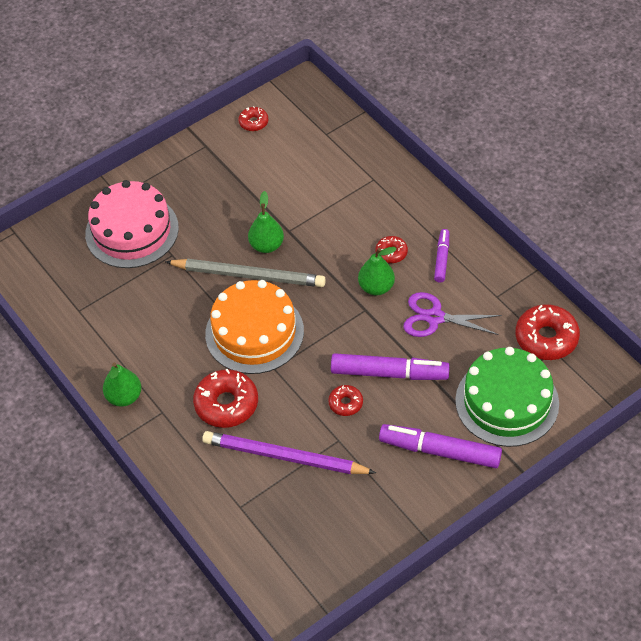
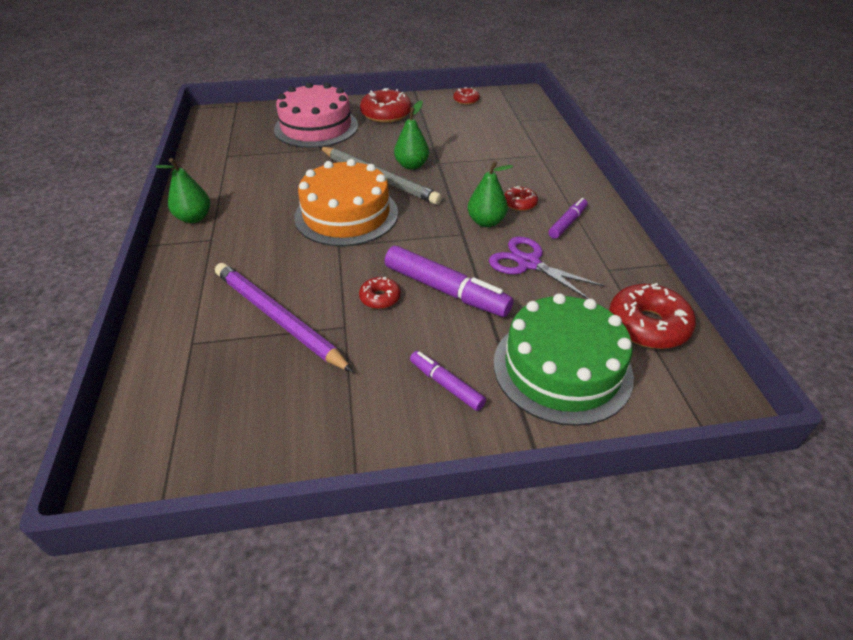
camera: 25 degrees right, 10 degrees down
red donut [193,369,258,428] -> red donut moved to [360,88,411,123]
purple marker [379,424,502,468] -> purple marker [410,351,486,411], size x0.56

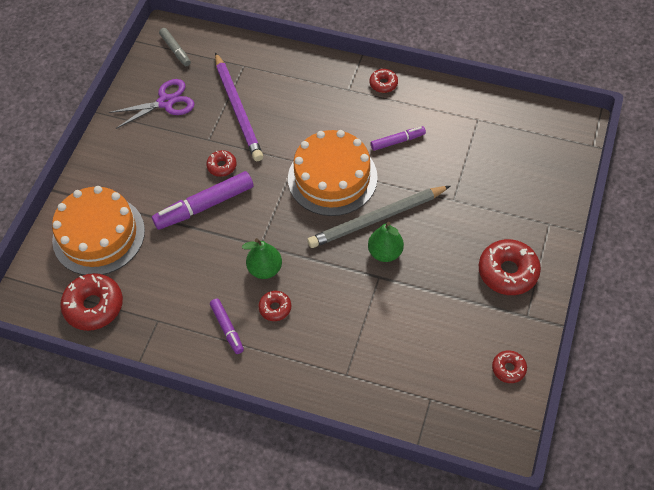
camera: 120 degrees right, 15 degrees up
green pear [155,158,210,223] -> red donut [370,69,398,93]
purple pencil [215,263,353,372] -> purple pencil turned 90 degrees clockwise [215,52,263,161]
pink cake [274,82,358,148] -> none
purple marker [410,351,486,411] -> purple marker moved to [371,126,426,151]
purple scissors [489,237,605,299] -> purple scissors moved to [109,79,195,129]
green cake [494,293,634,426] -> orange cake [52,186,145,275]
none -> grey marker [159,28,191,66]

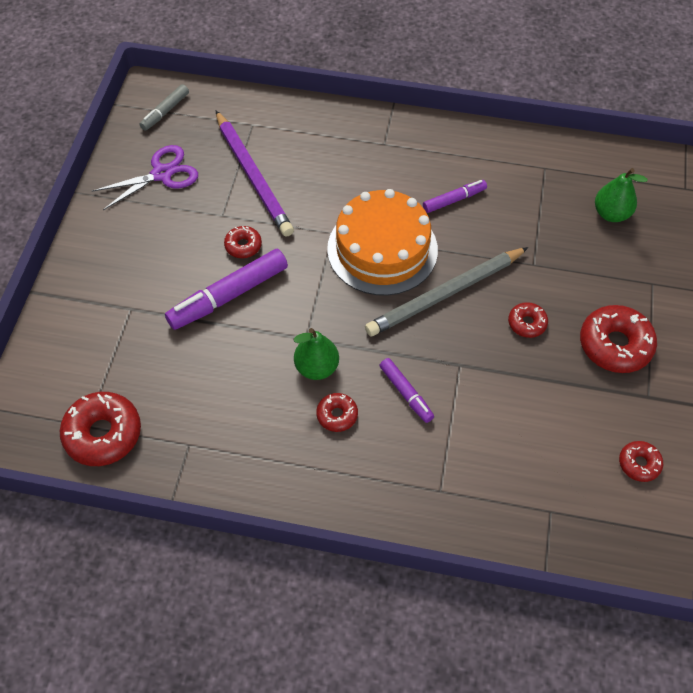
camera: 10 degrees left, 0 degrees up
orange cake [52,186,145,275] -> none
grey marker [159,28,191,66] -> grey marker turned 75 degrees clockwise [140,84,189,131]
purple marker [210,299,244,354] -> purple marker moved to [379,358,434,423]
green pear [368,222,404,262] -> green pear moved to [595,168,648,222]
red donut [370,69,398,93] -> red donut moved to [508,302,548,338]

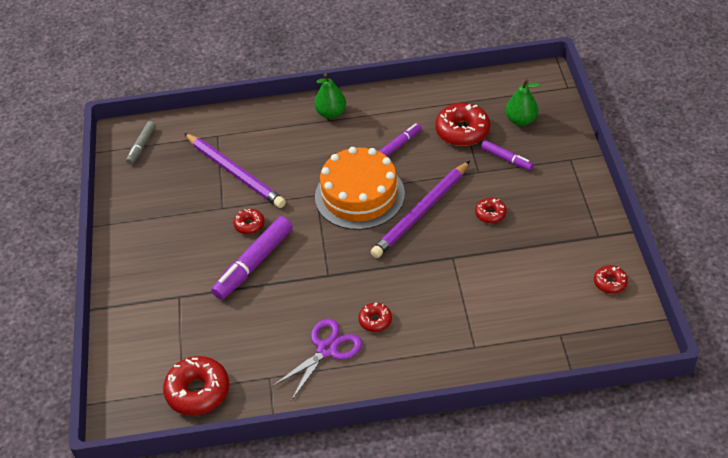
camera: 15 degrees left, 10 degrees down
purple scissors [92,145,198,210] -> purple scissors moved to [273,319,362,401]
green pear [294,328,339,380] -> green pear moved to [314,73,346,119]
grey pencil [365,247,528,336] -> purple pencil [371,161,470,258]
purple marker [379,358,434,423] -> purple marker moved to [481,140,534,171]
red donut [580,305,657,373] -> red donut moved to [435,103,490,146]

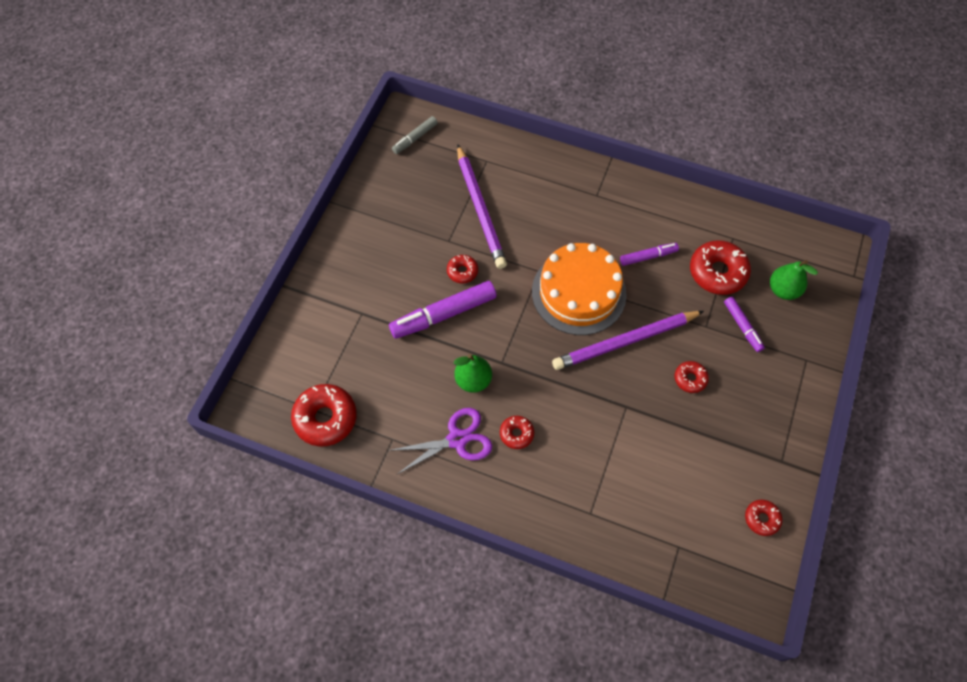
camera: 25 degrees right, 15 degrees up
green pear [314,73,346,119] -> green pear moved to [454,354,492,393]

